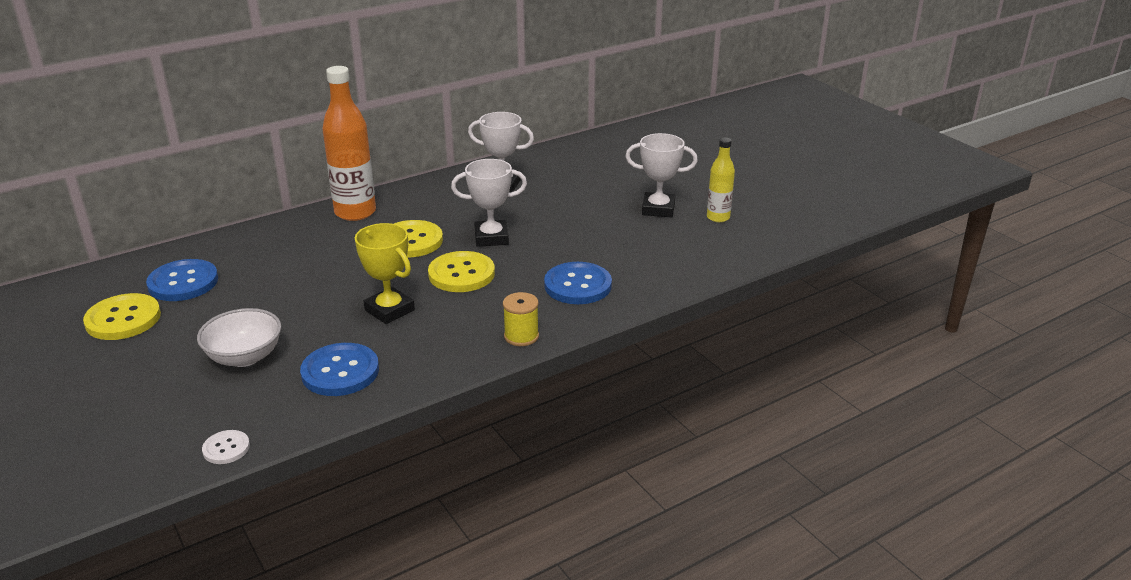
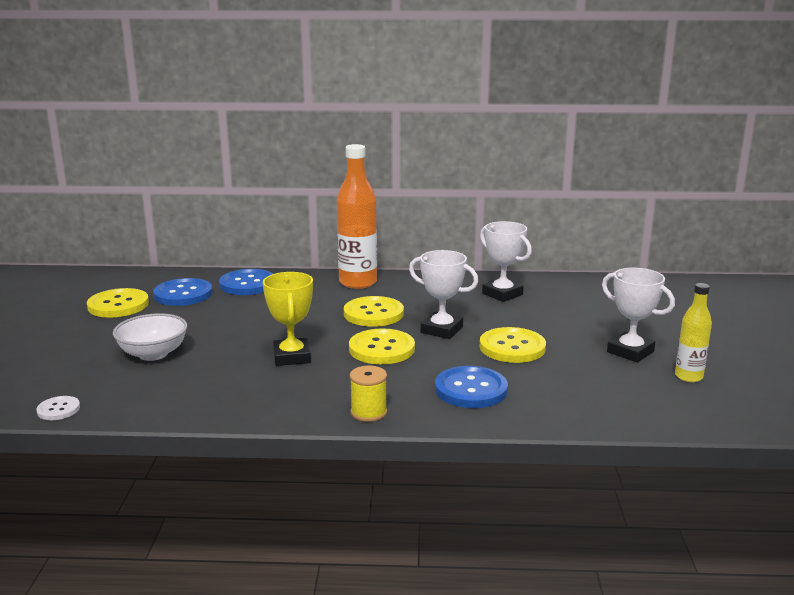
camera: 35 degrees right, 10 degrees down
blue button [300,343,379,396] -> blue button moved to [219,269,273,295]
none -> yellow button [480,327,546,363]

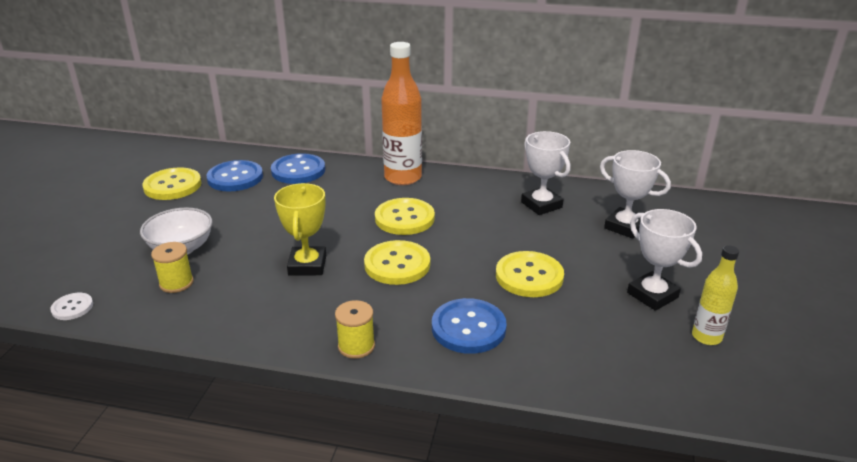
camera: 10 degrees right, 10 degrees up
white trophy [409,250,478,339] -> white trophy moved to [600,150,671,239]
none -> yellow spool [151,242,194,293]

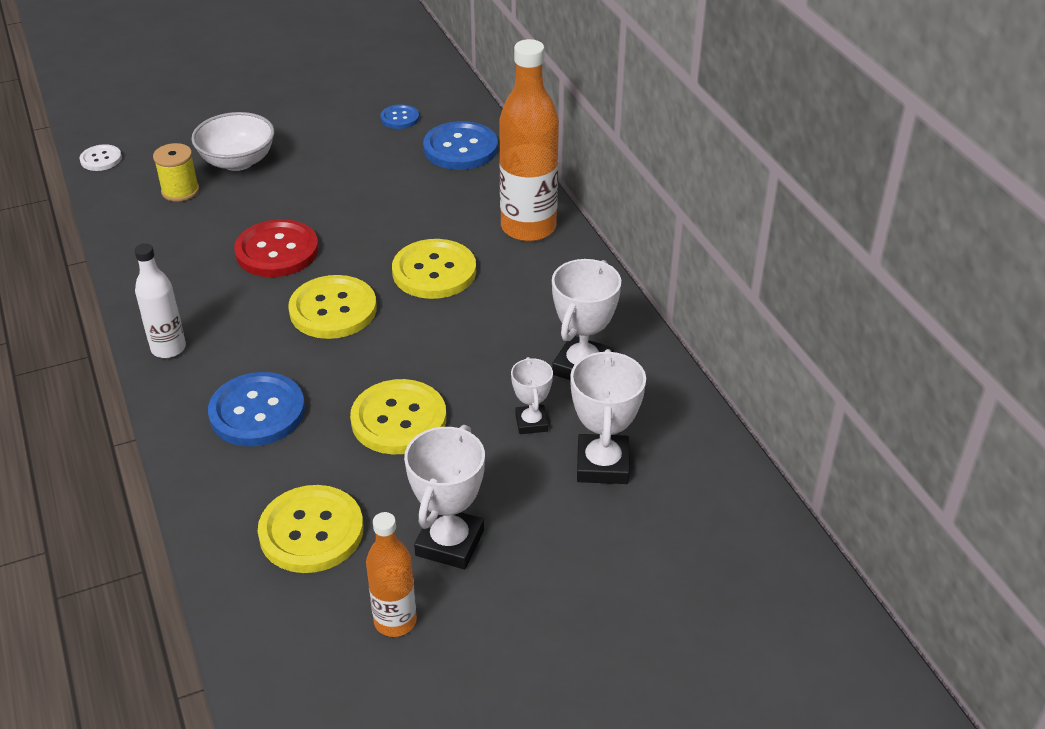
camera: 55 degrees right, 10 degrees up
yellow button [142,167,202,200] -> yellow button moved to [257,485,363,573]
blue button [207,160,263,191] -> blue button [380,104,419,129], size x0.53
yellow trophy [274,183,326,275] -> red button [234,219,319,277]
yellow spool [335,300,375,359] -> white bottle [134,243,186,358]
yellow bottle [692,245,739,345] -> orange bottle [366,512,417,637]
none -> white trophy [511,357,553,434]

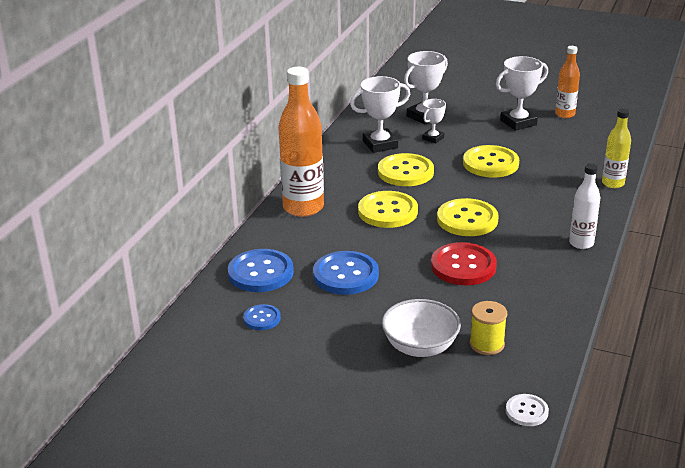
camera: 135 degrees left, 10 degrees down
blue button [208,372,305,447] -> blue button moved to [313,251,379,295]
yellow button [257,485,363,573] -> yellow button moved to [378,153,434,186]
none -> yellow bottle [602,108,631,188]

